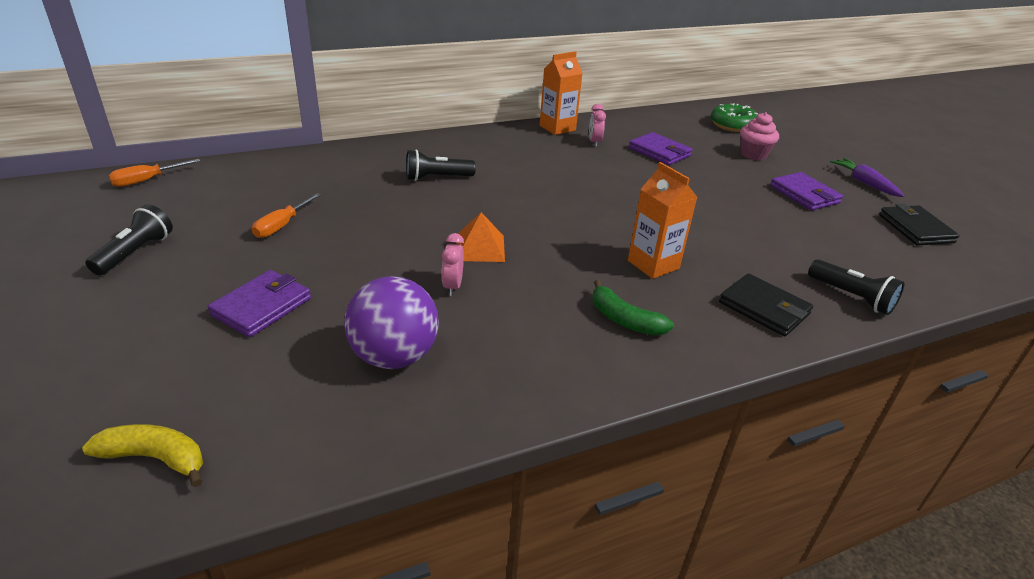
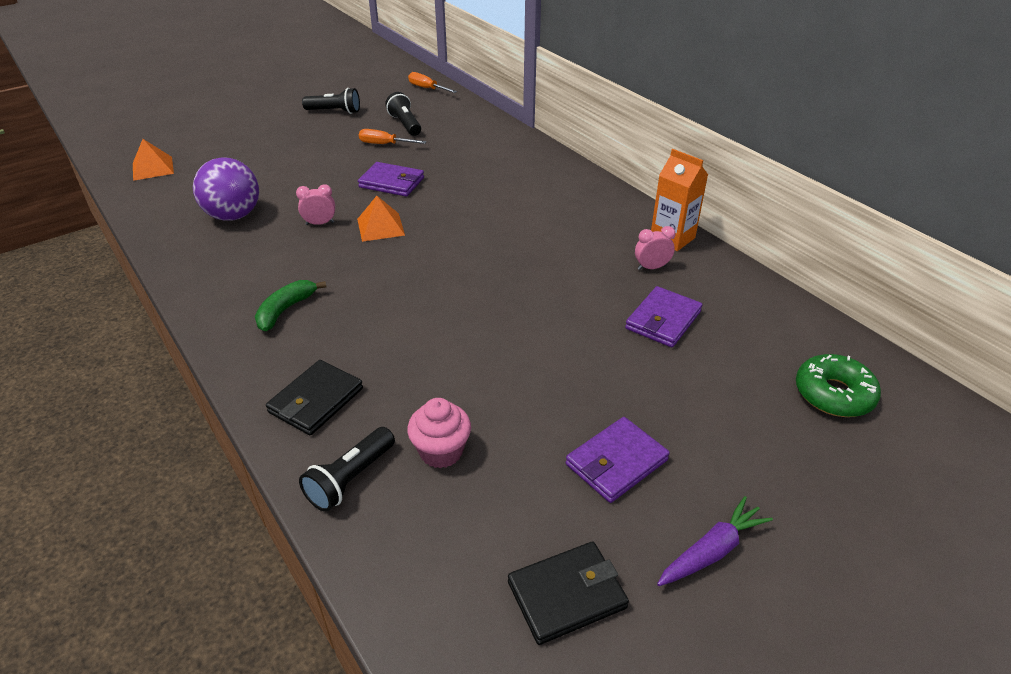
camera: 80 degrees right, 5 degrees up
yellow banana [82,424,203,487] -> orange pyramid [133,139,174,181]
purple wallet [208,270,311,337] -> purple wallet moved to [358,162,424,197]
black flashlight [406,149,476,181] -> black flashlight moved to [385,92,421,136]
orange carton [628,162,698,279] -> none
pink cupcake [740,112,779,160] -> pink cupcake moved to [407,398,471,468]

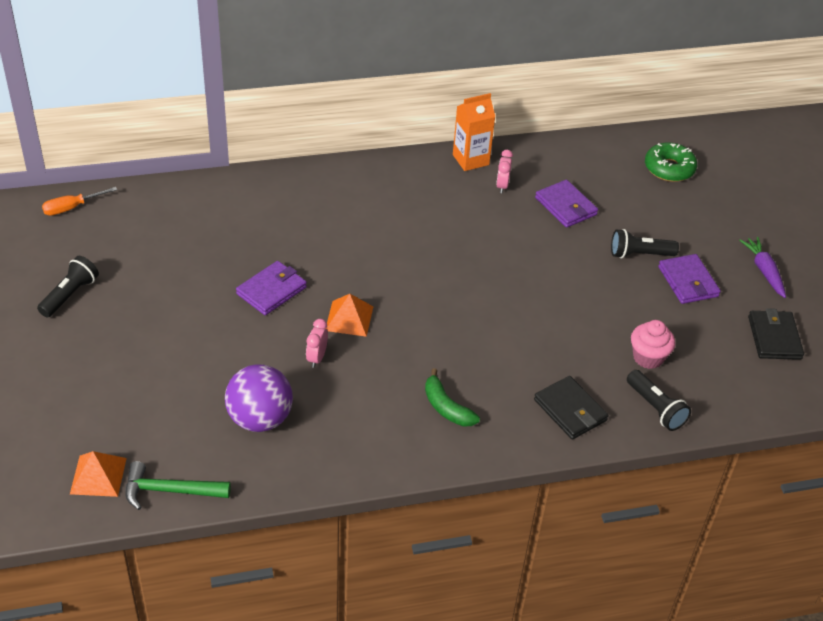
camera: 70 degrees left, 5 degrees up
orange screwdriver [359,129,427,144] -> none
black flashlight [385,92,421,136] -> black flashlight moved to [611,229,679,258]
none -> green hammer [125,461,231,510]

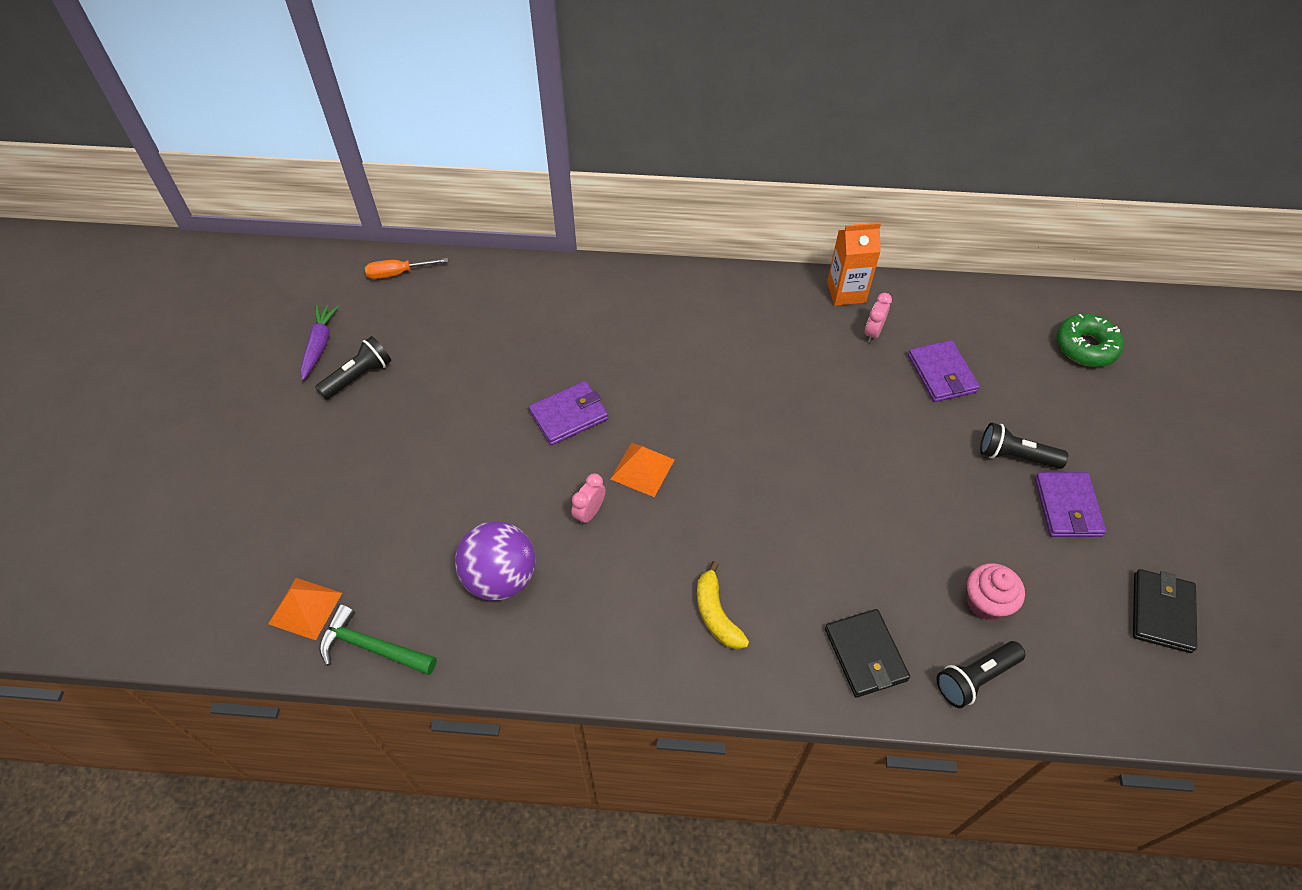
camera: 20 degrees right, 10 degrees up
green banana [425,368,480,427] -> yellow banana [697,561,749,649]
black flashlight [627,370,691,431] -> black flashlight turned 75 degrees clockwise [937,641,1026,708]
purple carrot [739,237,786,298] -> purple carrot moved to [300,305,339,380]

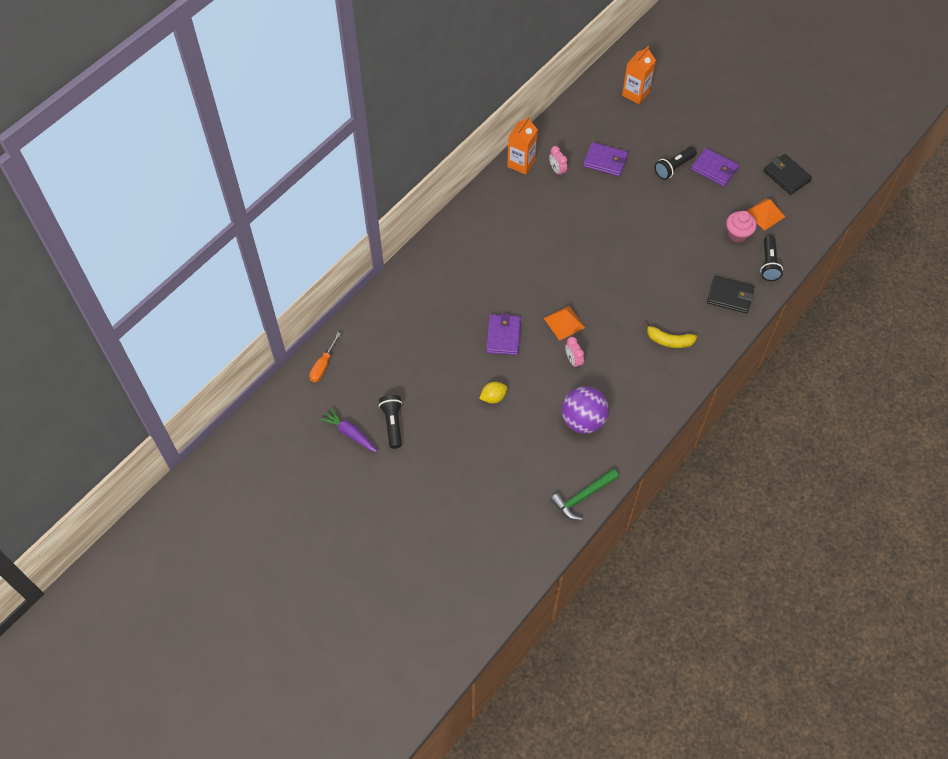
camera: 55 degrees left, 5 degrees up
orange pyramid [268,578,342,640] -> orange pyramid moved to [747,199,785,231]
green donut [1056,314,1124,367] -> orange carton [622,46,656,104]
none -> yellow lemon [479,382,507,403]

